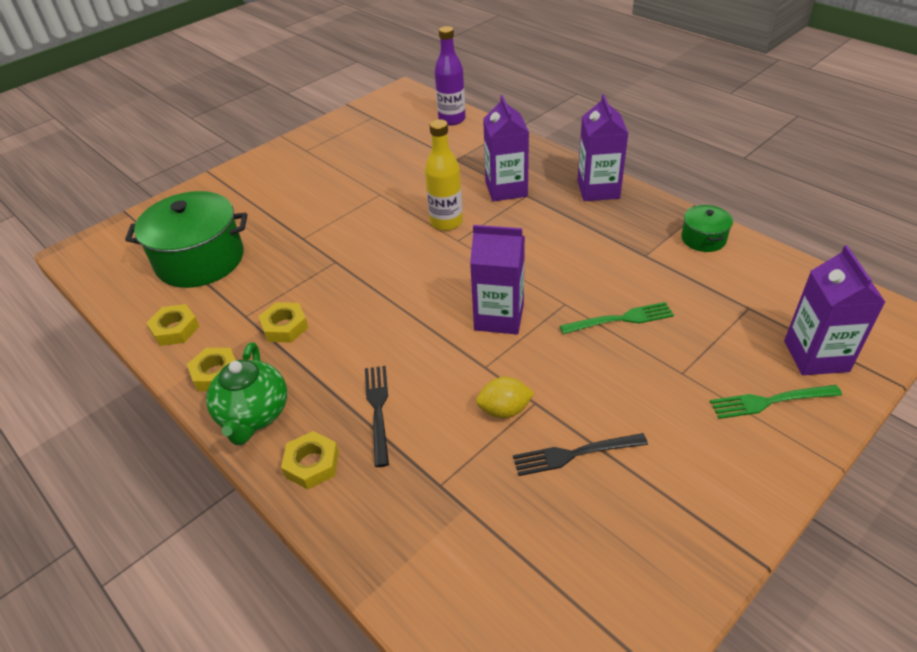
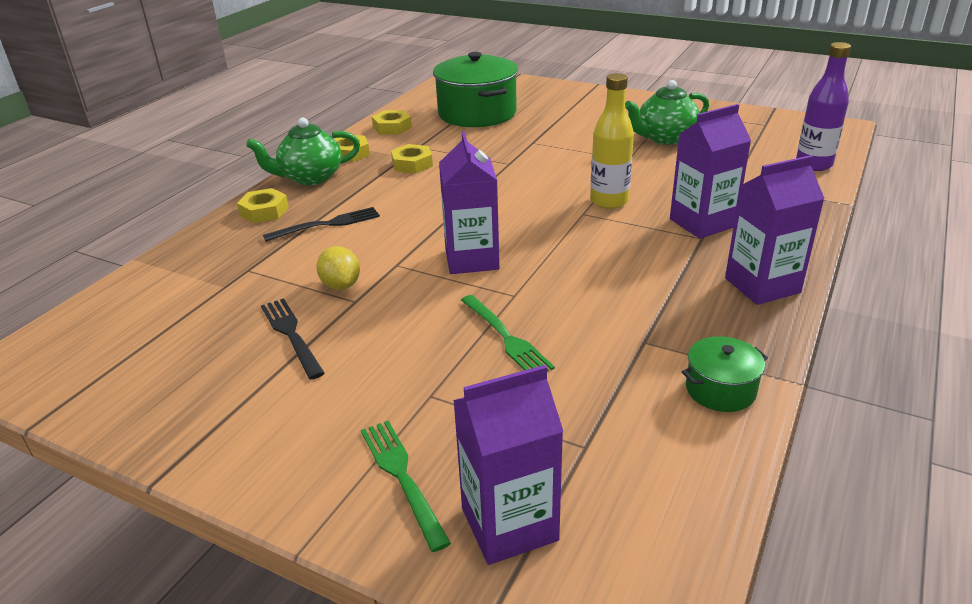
camera: 70 degrees right, 10 degrees down
none -> green teapot [625,80,709,145]

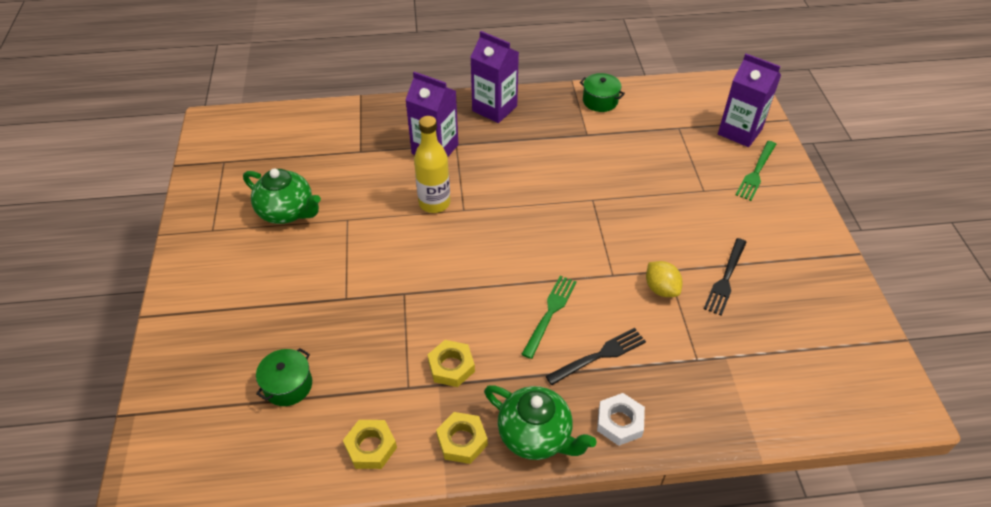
camera: 125 degrees left, 15 degrees up
yellow nut [237,188,289,223] -> white nut [597,393,645,446]
black fork [263,207,380,242] -> black fork turned 120 degrees clockwise [546,328,646,385]
yellow lemon [316,246,360,290] -> yellow lemon turned 60 degrees counterclockwise [646,261,683,297]
green pot [433,52,518,127] -> green pot [256,348,312,406], size x0.48
purple carton [439,131,500,274] -> none
green fork [461,295,555,372] -> green fork moved to [521,276,577,359]
purple bottle [796,42,851,171] -> none

